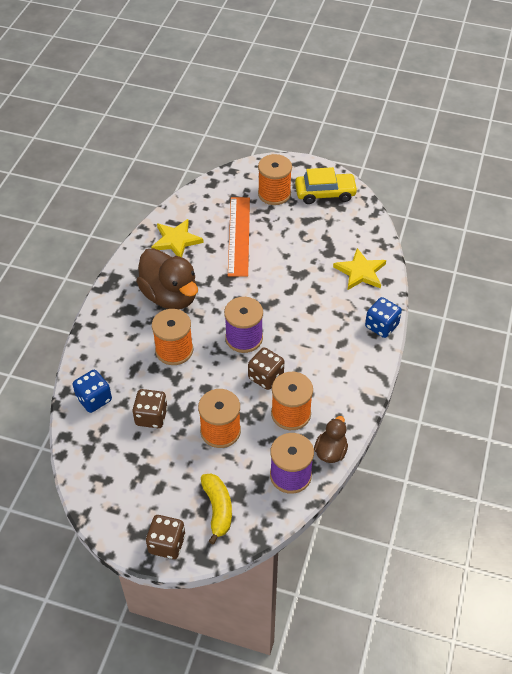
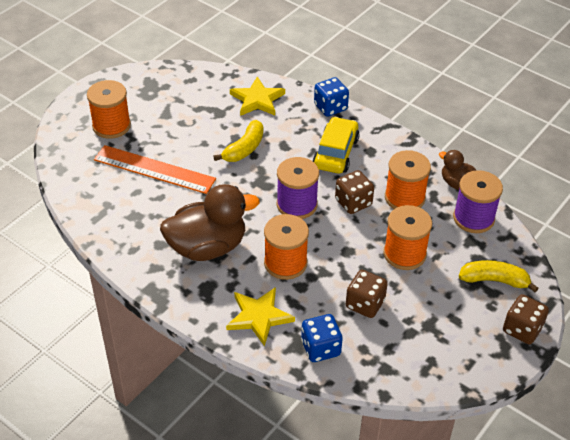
camera: 70 degrees left, 5 degrees down
yellow star [151,219,204,257] -> yellow star moved to [226,287,295,346]
yellow car [295,167,358,204] -> yellow car moved to [313,117,360,173]
none -> yellow banana [213,120,263,162]

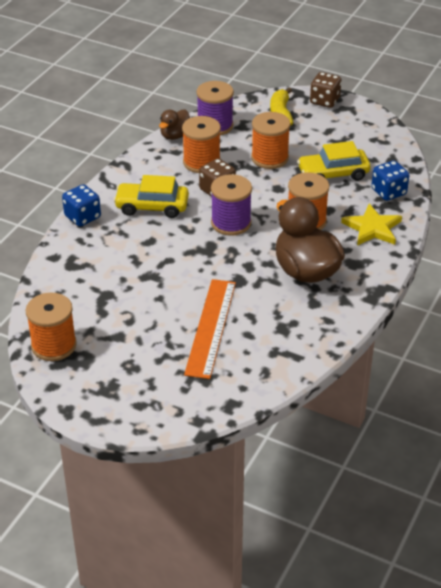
camera: 100 degrees left, 5 degrees down
orange spool [87,80,131,139] -> orange spool moved to [26,293,77,361]
yellow banana [213,120,263,162] -> none
yellow star [230,76,285,116] -> none
brown dice [346,270,388,318] -> yellow car [297,141,371,181]

